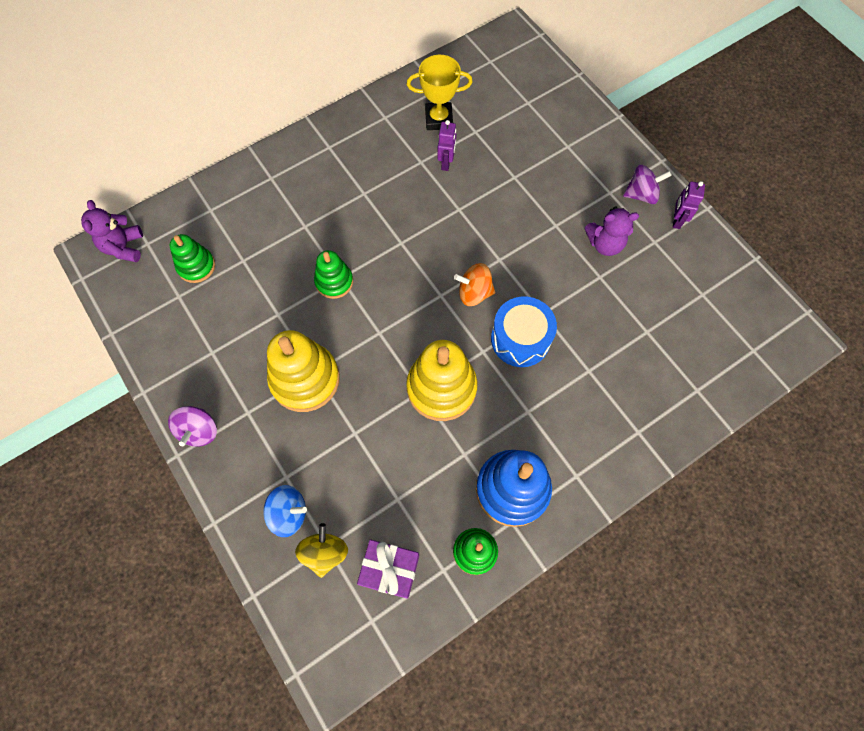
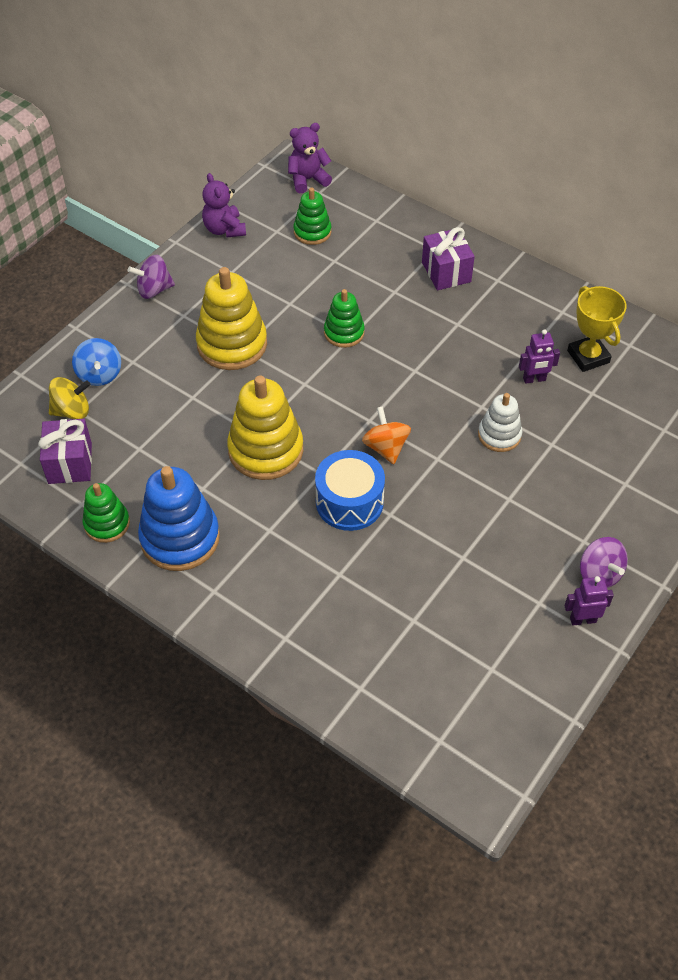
camera: 70 degrees right, 15 degrees down
purple teddy bear [585,206,639,256] -> purple teddy bear moved to [202,173,246,238]
none -> purple gift [422,227,475,290]
none -> white stacking toy [478,393,522,452]

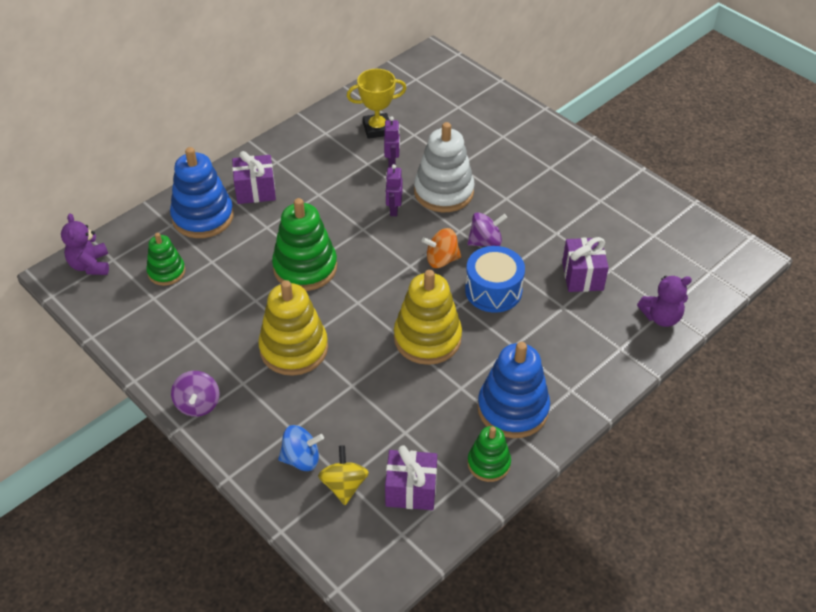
camera: 80 degrees left, 5 degrees down
purple teddy bear [202,173,246,238] -> purple teddy bear moved to [637,276,692,327]
green stacking toy [324,289,365,348] -> green stacking toy [272,198,337,291], size x1.72
white stacking toy [478,393,522,452] -> white stacking toy [414,122,475,212], size x1.72
purple robot [564,576,614,625] -> purple robot moved to [385,164,402,216]
purple spinning top [580,537,628,588] -> purple spinning top moved to [467,212,507,246]
none -> blue stacking toy [170,147,234,238]
none -> purple gift [562,237,609,292]

